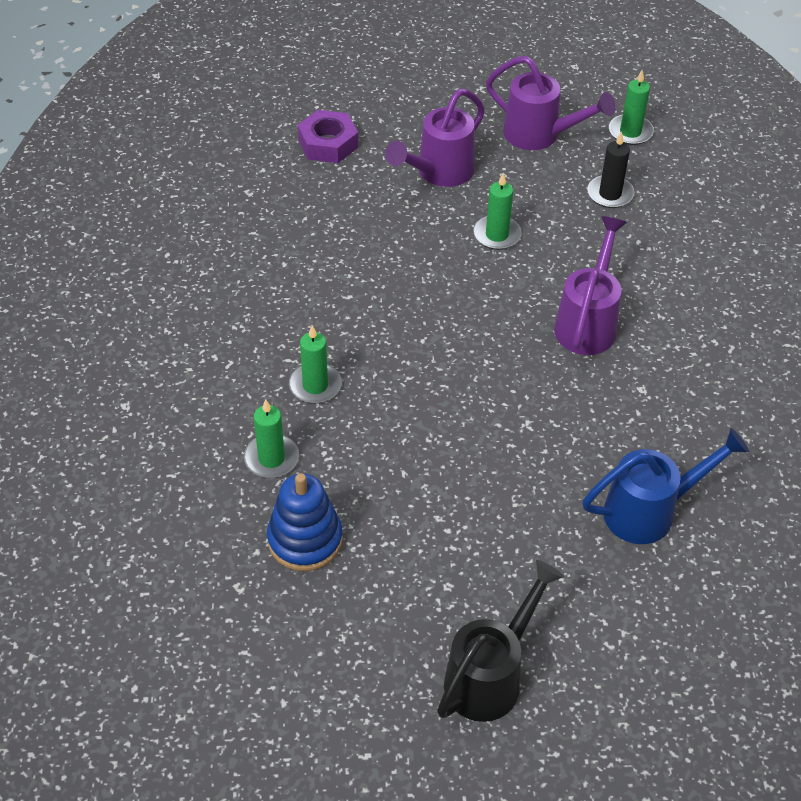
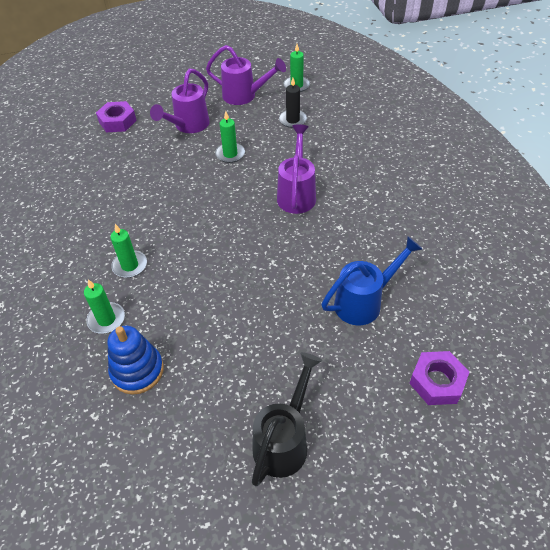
camera: 10 degrees left, 0 degrees up
none -> purple nut [409,351,469,405]

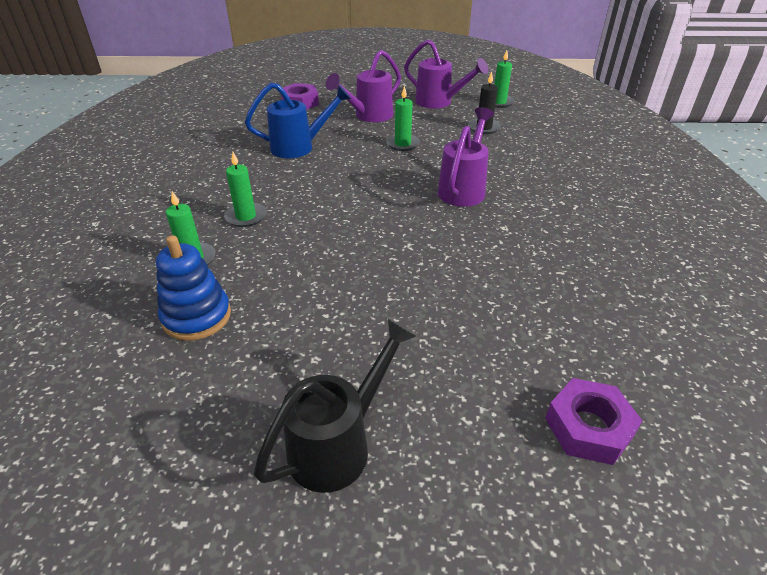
camera: 15 degrees right, 10 degrees down
blue watering can [322,236,423,325] -> blue watering can moved to [245,83,351,158]

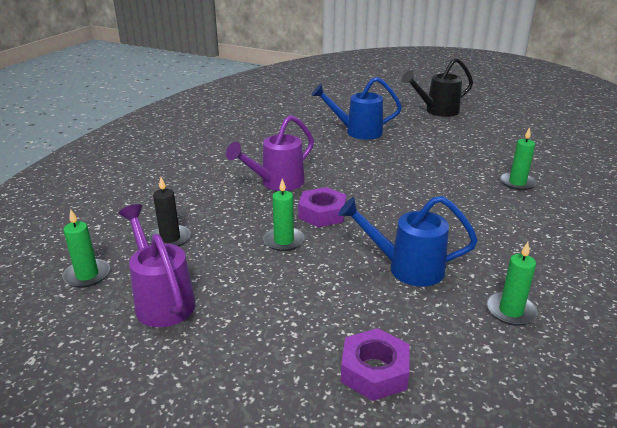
camera: 155 degrees left, 10 degrees down
blue stacking toy [156,235,231,341] -> none
green candle [224,152,267,227] -> green candle moved to [487,242,538,326]
purple watering can [326,50,401,122] -> none
purple nut [545,378,642,465] -> purple nut moved to [298,187,347,227]
none -> blue watering can [311,77,402,140]

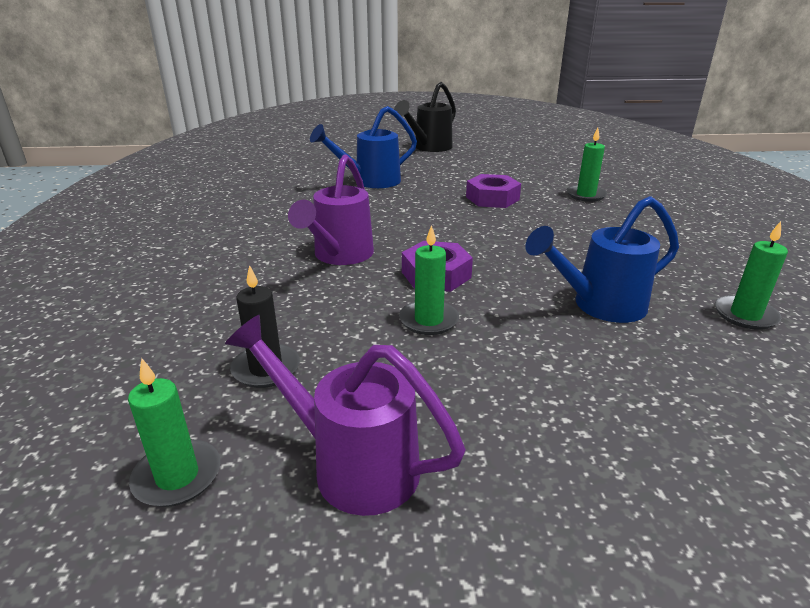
camera: 30 degrees left, 0 degrees up
purple nut [341,328,410,401] -> purple nut moved to [466,174,521,208]

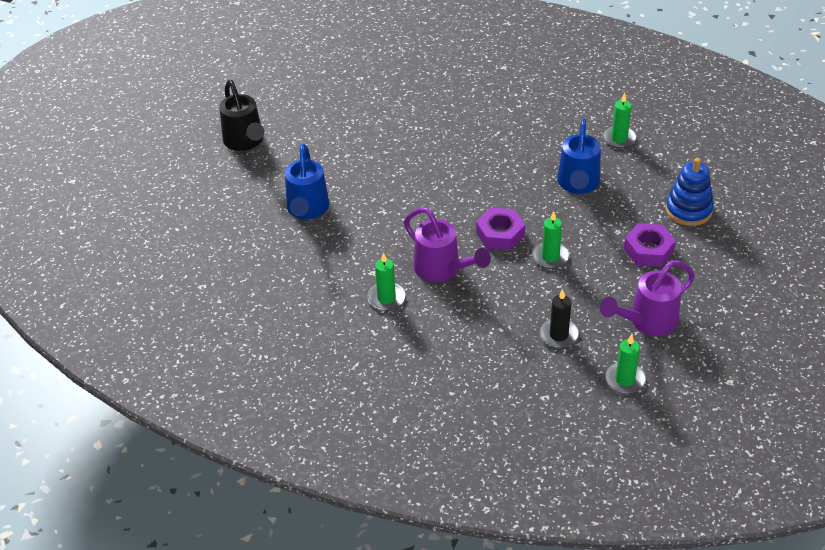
camera: 60 degrees left, 15 degrees up
purple nut [466,174,521,208] -> purple nut moved to [624,223,676,267]
green candle [567,128,607,202] -> green candle moved to [368,252,405,311]
none -> blue stacking toy [665,158,714,226]

